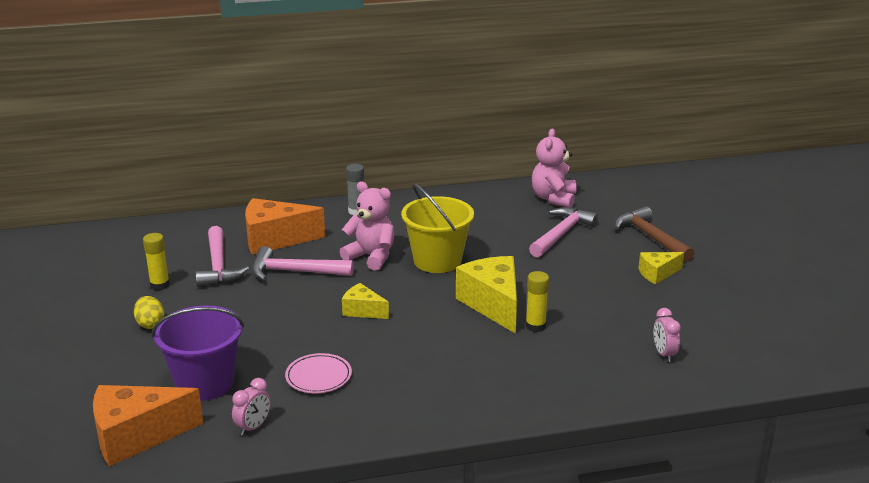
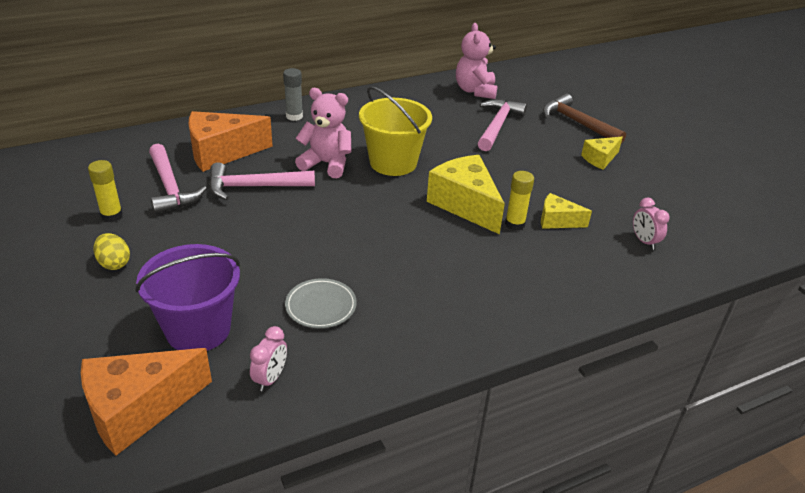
camera: 15 degrees left, 10 degrees up
pink plate [285,353,352,393] -> grey plate [285,278,357,328]
yellow cheese [342,283,389,319] -> yellow cheese moved to [541,193,592,229]

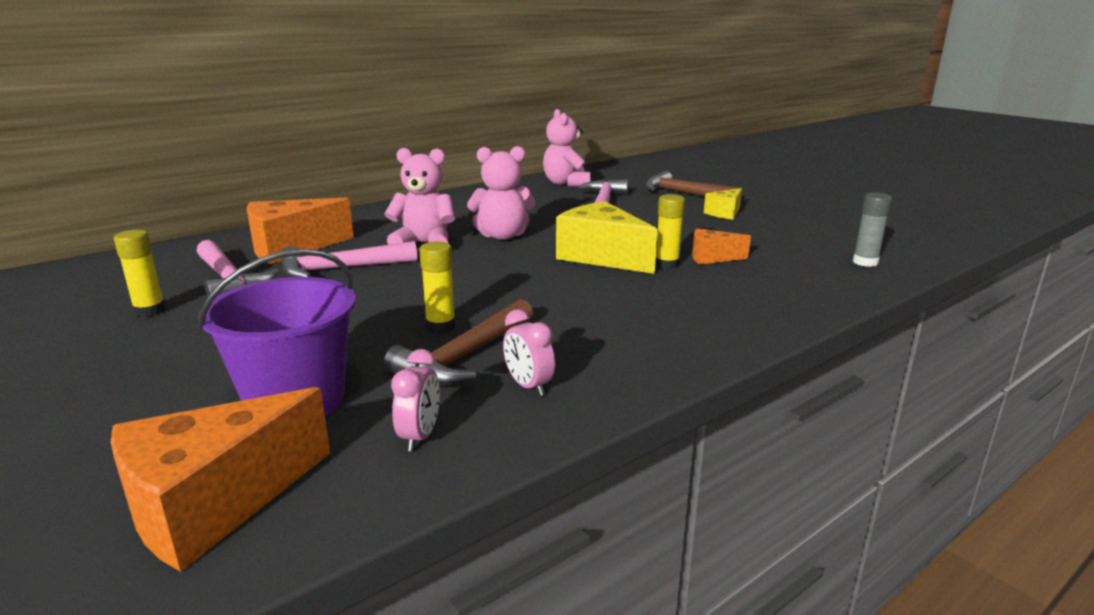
camera: 10 degrees left, 15 degrees down
yellow egg [93,233,130,270] -> none
grey glue stick [283,68,303,121] -> grey glue stick moved to [853,192,892,267]
grey plate [285,278,357,328] -> brown hammer [384,299,534,386]
yellow bucket [359,86,432,176] -> pink teddy bear [467,146,535,240]
yellow cheese [541,193,592,229] -> orange cheese [692,228,751,265]
pink clock [633,198,670,250] -> pink clock moved to [503,309,555,396]
none -> yellow glue stick [419,241,456,333]

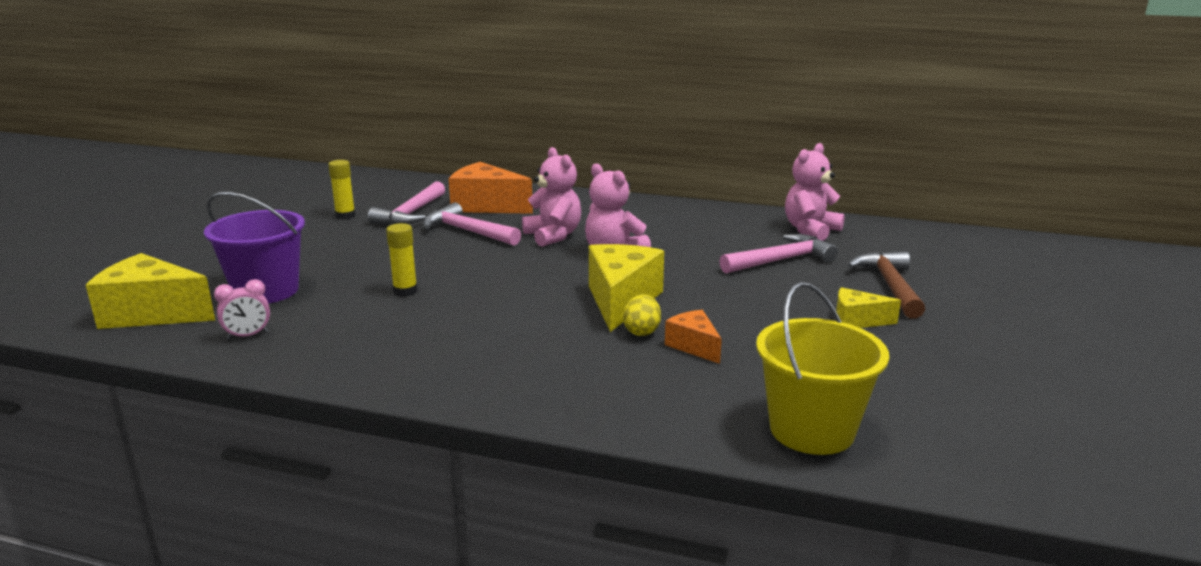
camera: 55 degrees right, 0 degrees up
orange cheese [111,387,330,572] -> yellow cheese [86,253,215,329]
brown hammer [384,299,534,386] -> none
pink clock [503,309,555,396] -> none
yellow glue stick [655,194,685,269] -> yellow egg [623,294,661,336]
grey glue stick [853,192,892,267] -> yellow bucket [756,282,889,455]

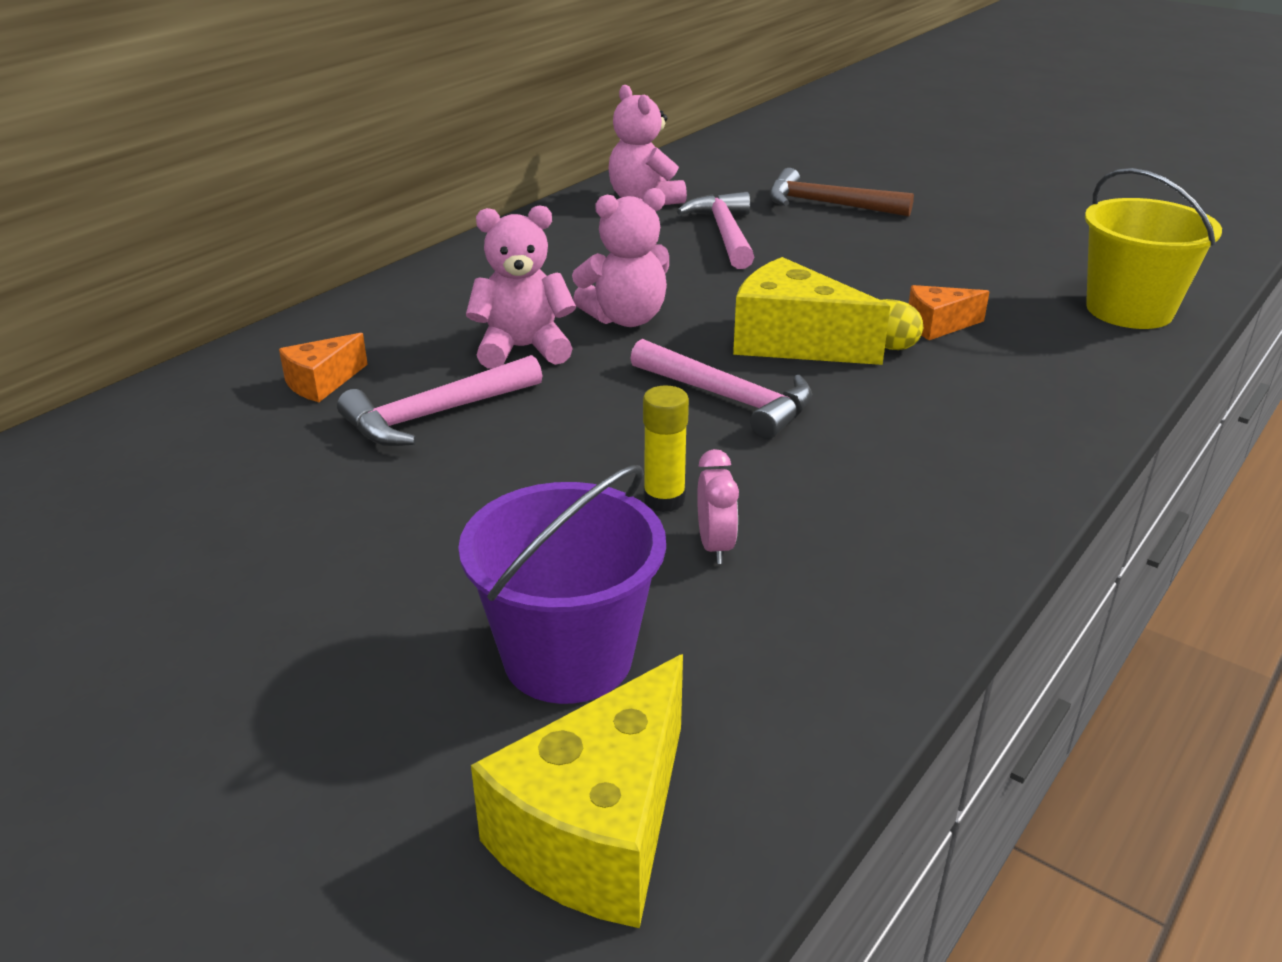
camera: 70 degrees left, 10 degrees up
pink clock [214,279,270,340] -> pink clock moved to [697,449,739,564]
yellow glue stick [328,160,355,220] -> none
pink hammer [368,181,445,224] -> pink hammer moved to [630,339,812,439]
orange cheese [449,162,533,214] -> orange cheese [279,333,368,402], size x0.54
yellow cheese [836,287,901,328] -> none

